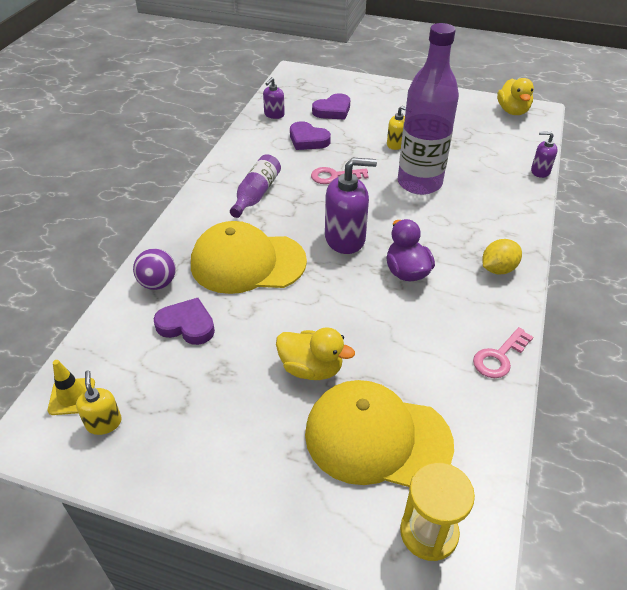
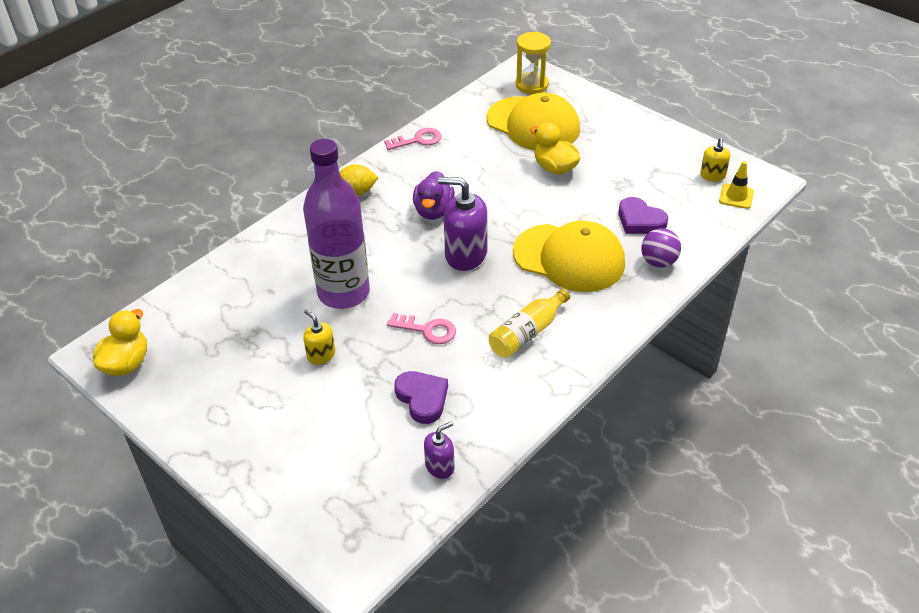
camera: 155 degrees left, 0 degrees up
purple bottle [230,154,281,218] -> yellow bottle [489,289,570,358]
purple heart [312,93,350,120] -> none
purple soap dispenser [531,131,558,178] -> none

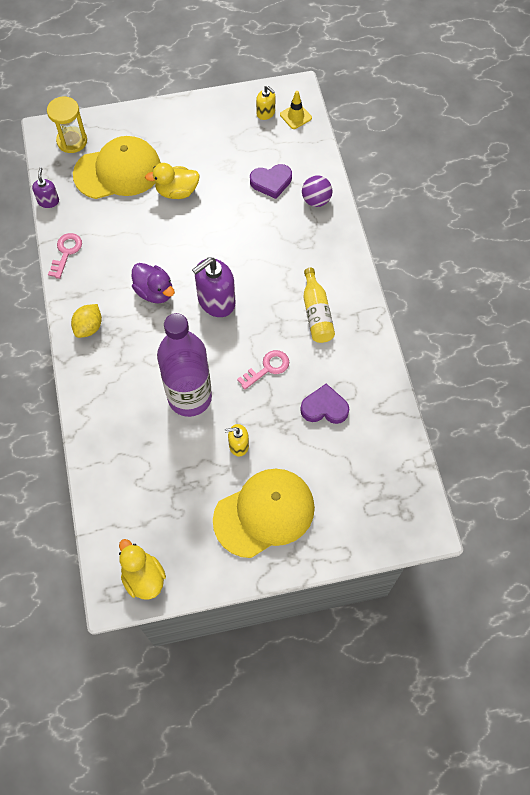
camera: 55 degrees left, 20 degrees up
purple soap dispenser [424,421,454,479] -> purple soap dispenser moved to [32,167,59,208]
yellow cap [513,221,625,292] -> yellow cap moved to [213,469,315,558]

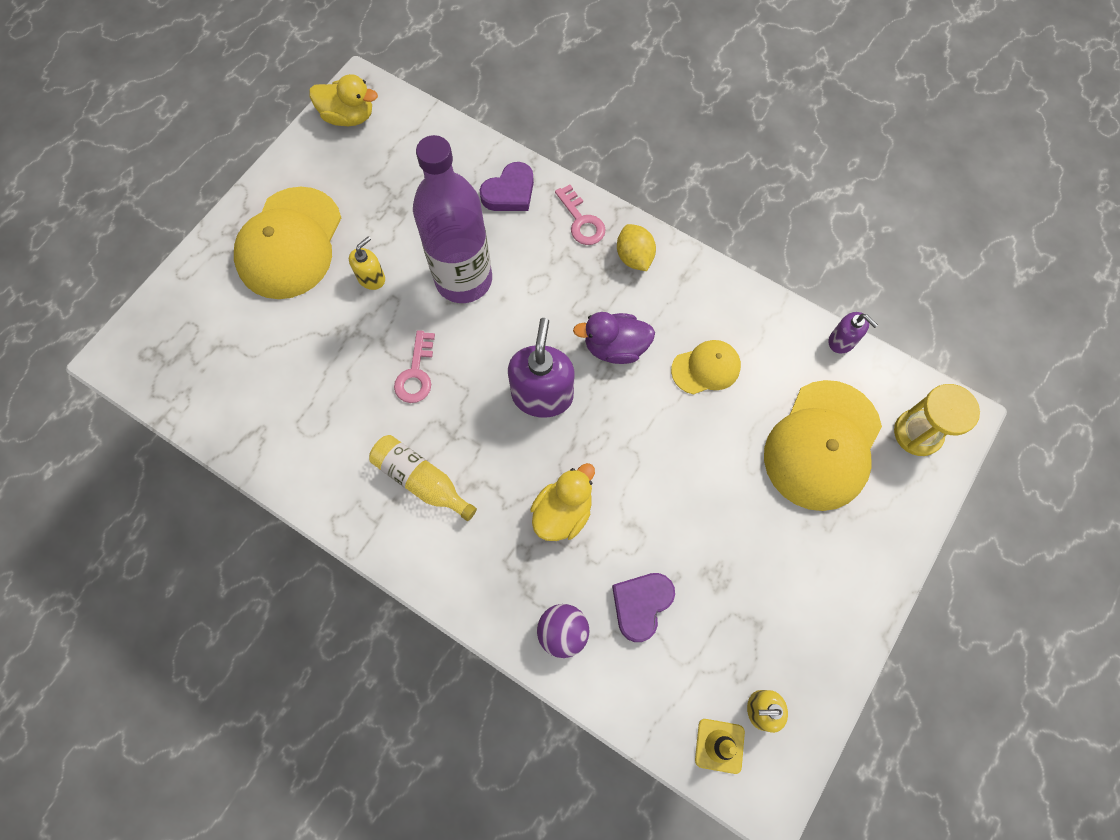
camera: 135 degrees right, 5 degrees up
pink key [48,233,82,279] -> pink key moved to [555,184,606,245]
yellow duck [145,163,200,199] -> yellow duck moved to [530,463,595,541]
purple heart [300,383,349,424] -> purple heart moved to [480,162,534,211]
none -> yellow cap [671,340,741,395]

